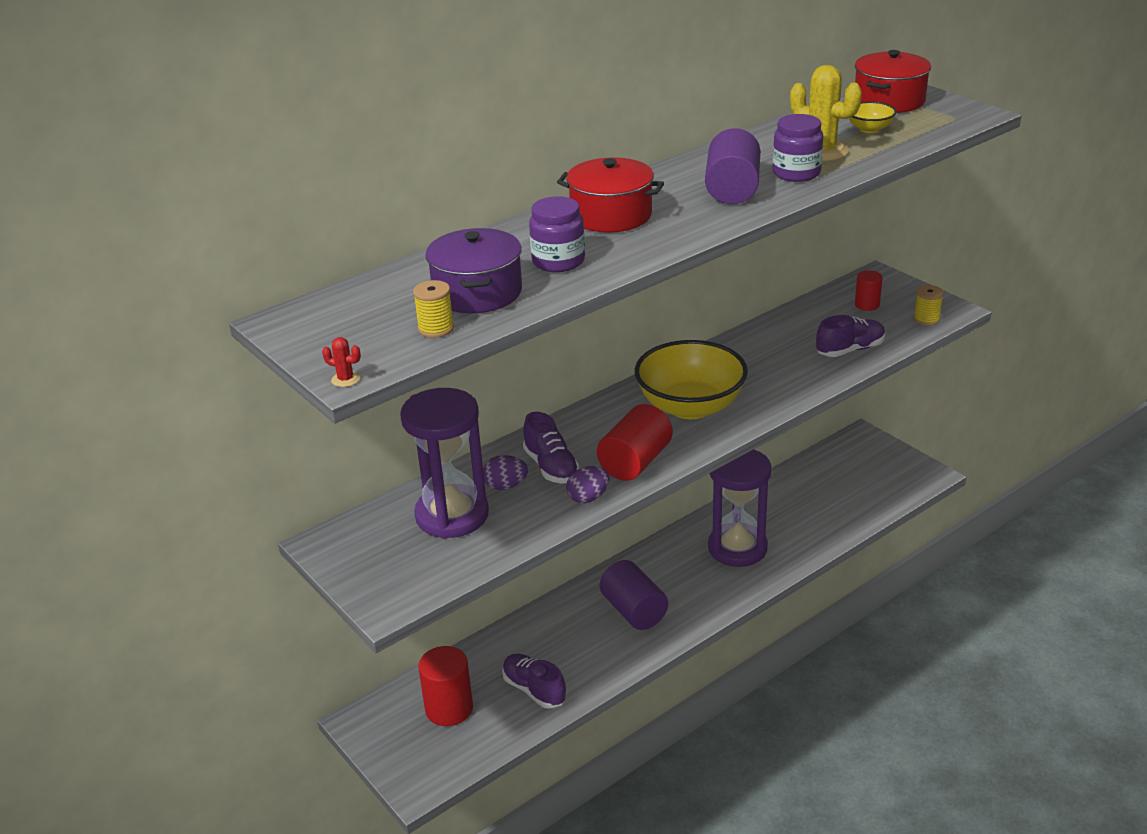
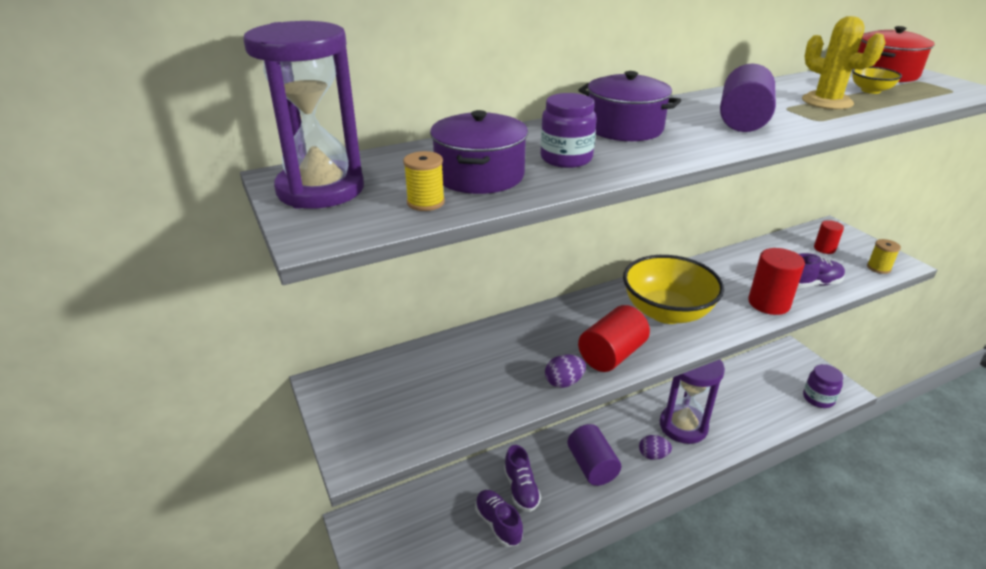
camera: 10 degrees right, 0 degrees up
red cactus [322,337,361,387] -> none
purple hourglass [400,388,489,539] -> purple hourglass moved to [243,21,364,209]
red cylinder [418,646,473,726] -> red cylinder moved to [748,248,805,315]
purple egg [483,455,528,490] -> purple egg moved to [639,435,672,460]
purple shoe [523,412,580,484] -> purple shoe moved to [504,445,541,512]
red pot [557,157,664,233] -> purple pot [579,71,681,141]
purple jar [773,114,823,182] -> purple jar moved to [803,364,843,408]

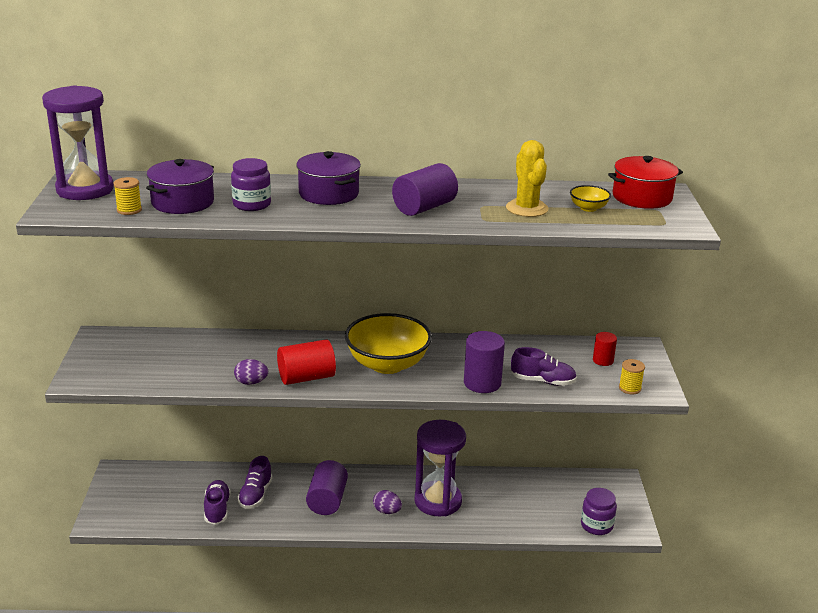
camera: 25 degrees right, 5 degrees down
red cylinder [748,248,805,315] -> purple cylinder [464,331,505,393]

